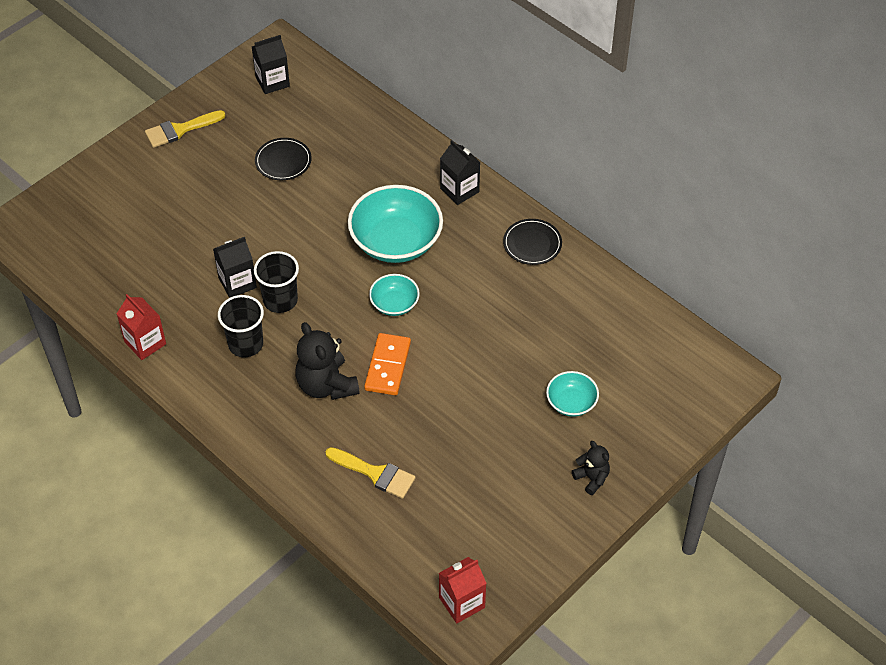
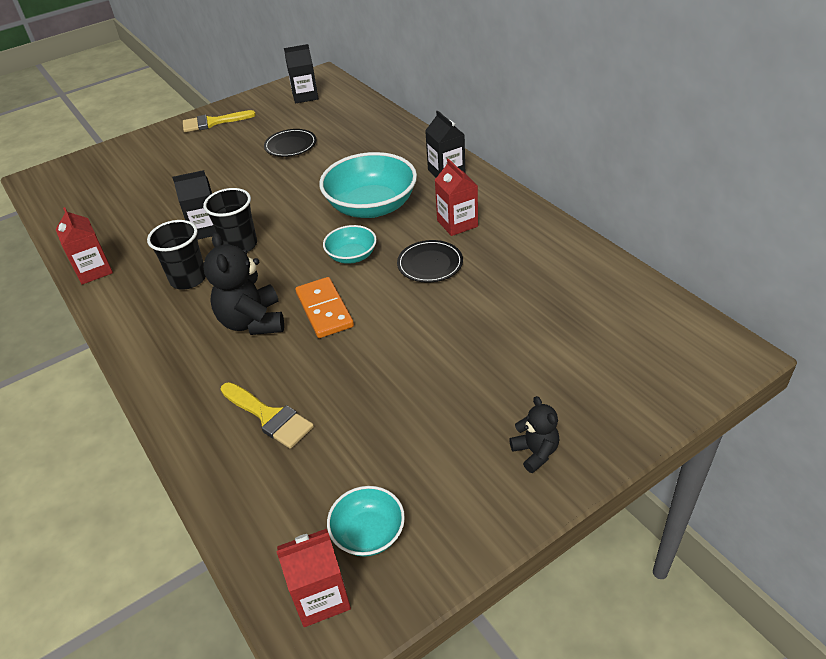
camera: 15 degrees right, 10 degrees down
orange domino [364,333,411,395] -> orange domino turned 45 degrees counterclockwise [295,277,354,338]
black plate [503,219,562,265] -> black plate moved to [397,240,463,283]
turquoise bowl [546,371,599,417] -> turquoise bowl moved to [327,486,405,557]
none -> red carton [435,159,478,236]

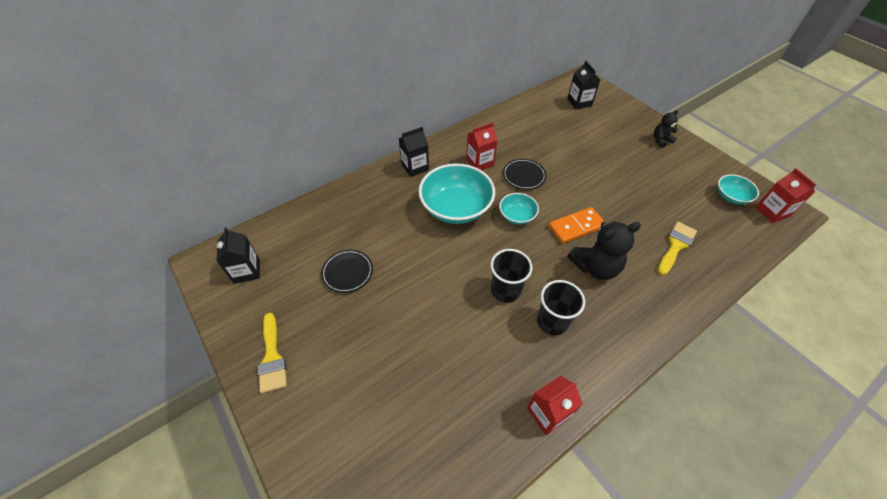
camera: 95 degrees left, 10 degrees up
black carton [172,170,216,240] -> black carton moved to [567,61,600,109]

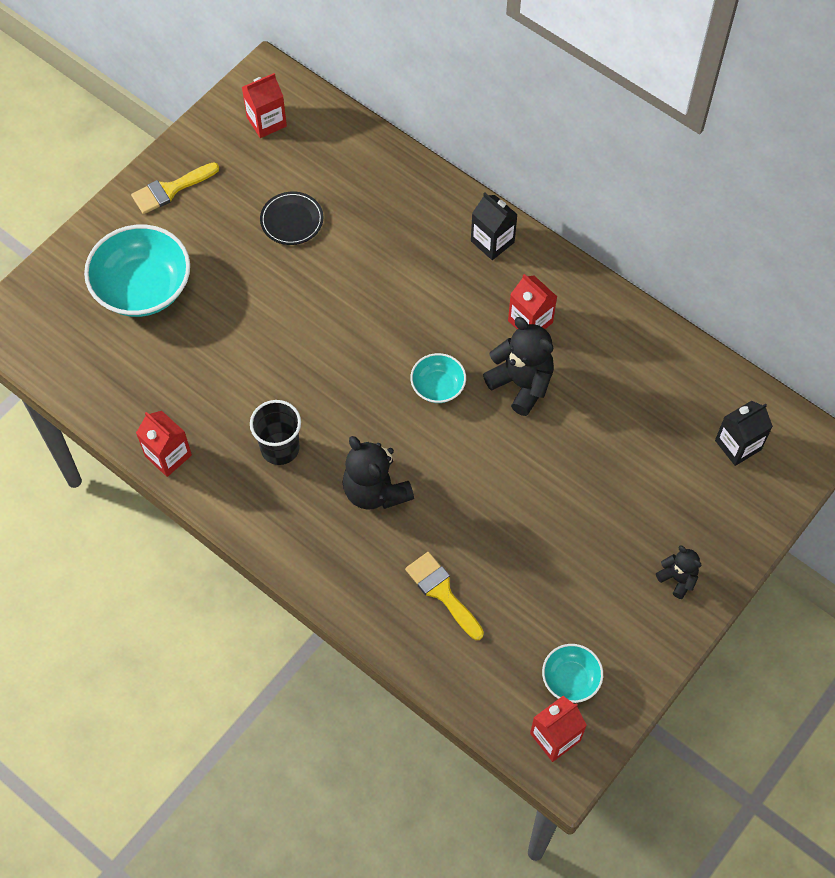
camera: 75 degrees right, 10 degrees up
black carton [216,227,260,284] -> red carton [242,73,287,138]
turquoise bowl [418,164,495,224] -> turquoise bowl moved to [84,225,190,317]
black cup [490,249,533,303] -> none
black plate [503,159,546,190] -> black teddy bear [483,317,554,416]
orange domino [549,207,605,244] -> none
yellow brush [657,222,697,275] -> yellow brush turned 150 degrees counterclockwise [405,552,484,640]

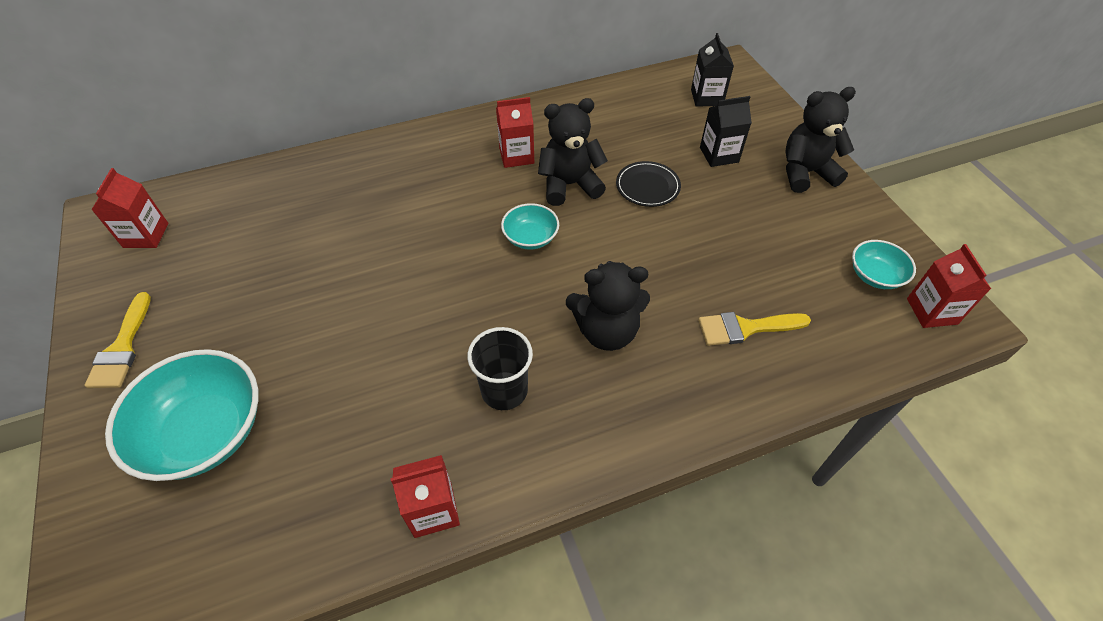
camera: 60 degrees left, 10 degrees down
black plate [260,192,323,245] -> black plate moved to [616,161,681,207]
black carton [471,193,518,260] -> black carton moved to [700,96,752,167]
black teddy bear [656,545,701,599] -> black teddy bear [785,87,856,193], size x1.80

